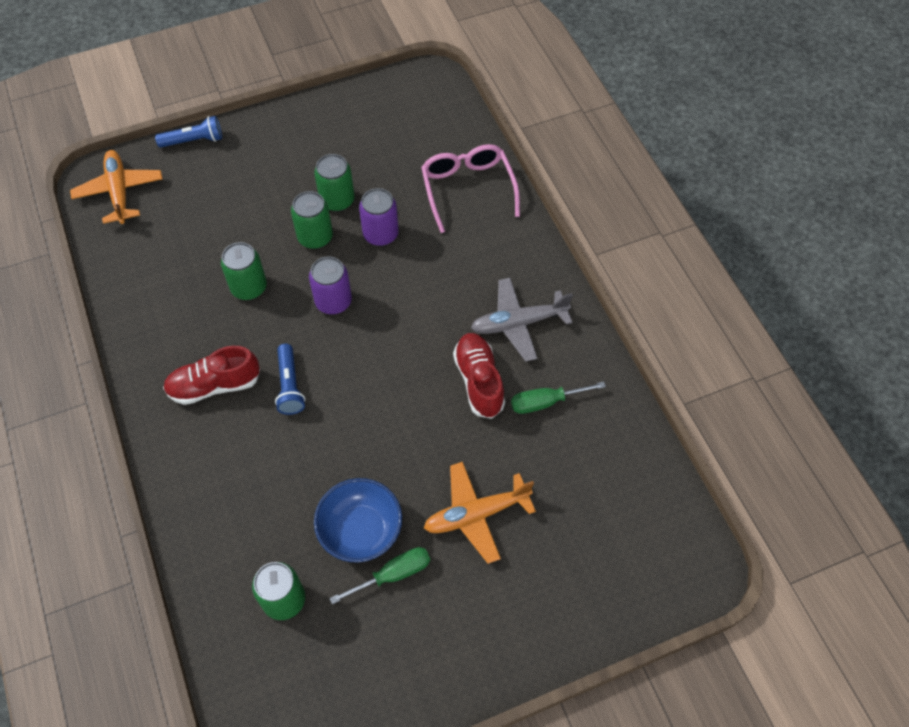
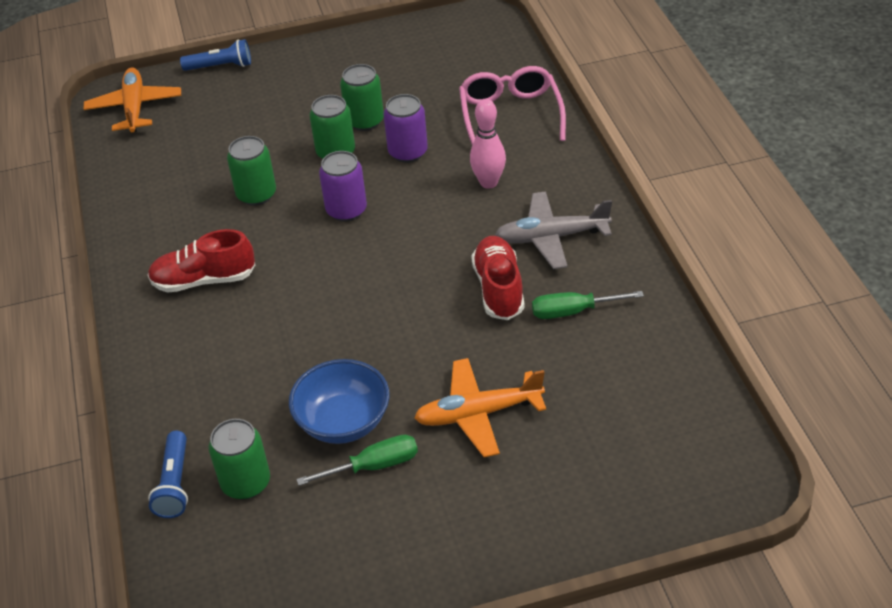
camera: 10 degrees right, 15 degrees down
blue flashlight [275,344,305,415] -> blue flashlight moved to [148,431,188,518]
none -> pink bowling pin [470,99,506,189]

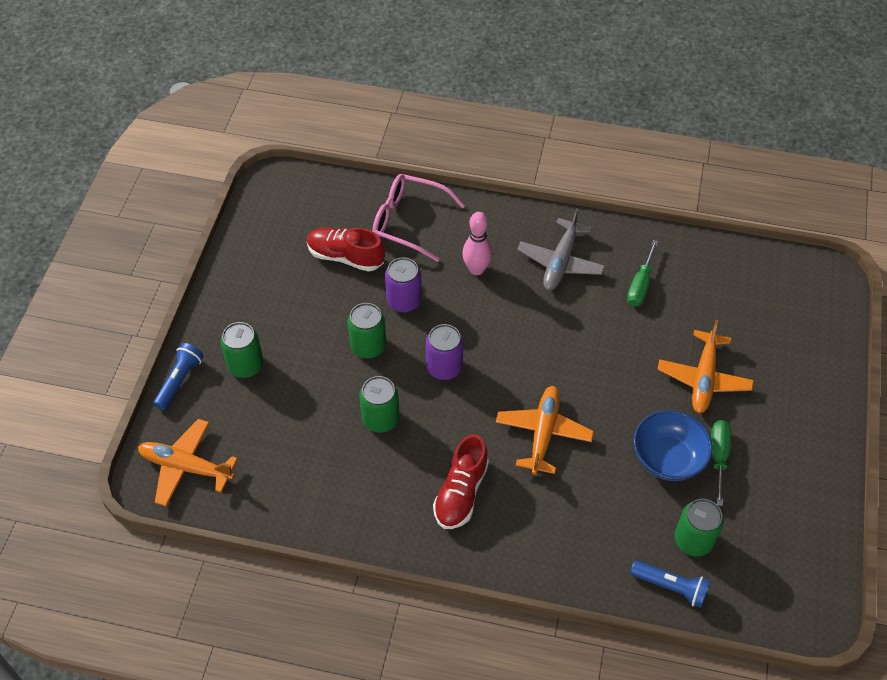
camera: 65 degrees left, 10 degrees up
green can [340,64,384,131] -> green can moved to [221,322,264,378]
red shoe [471,236,525,320] -> red shoe moved to [307,227,385,272]
none -> orange plane [496,386,594,475]

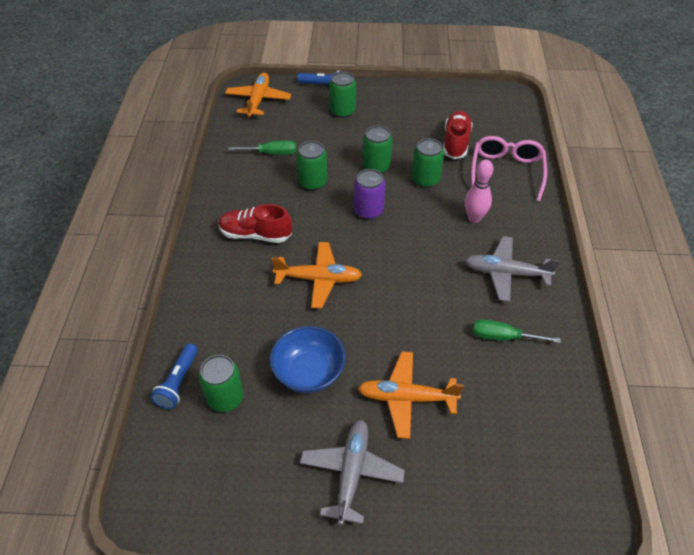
camera: 80 degrees right, 5 degrees down
purple can [385,257,422,313] -> green can [412,138,444,188]
green screwdriver [711,420,731,506] -> green screwdriver moved to [228,140,296,155]
none -> grey plane [300,420,405,525]

